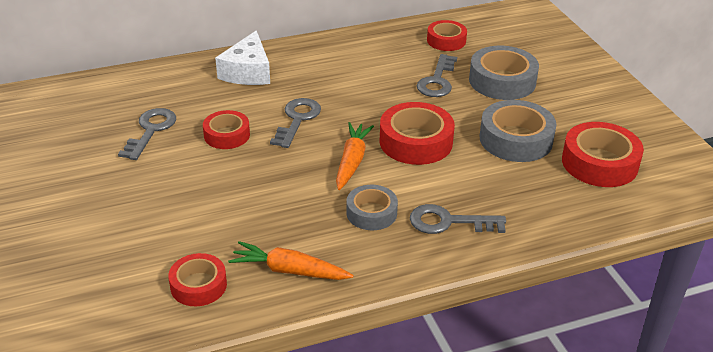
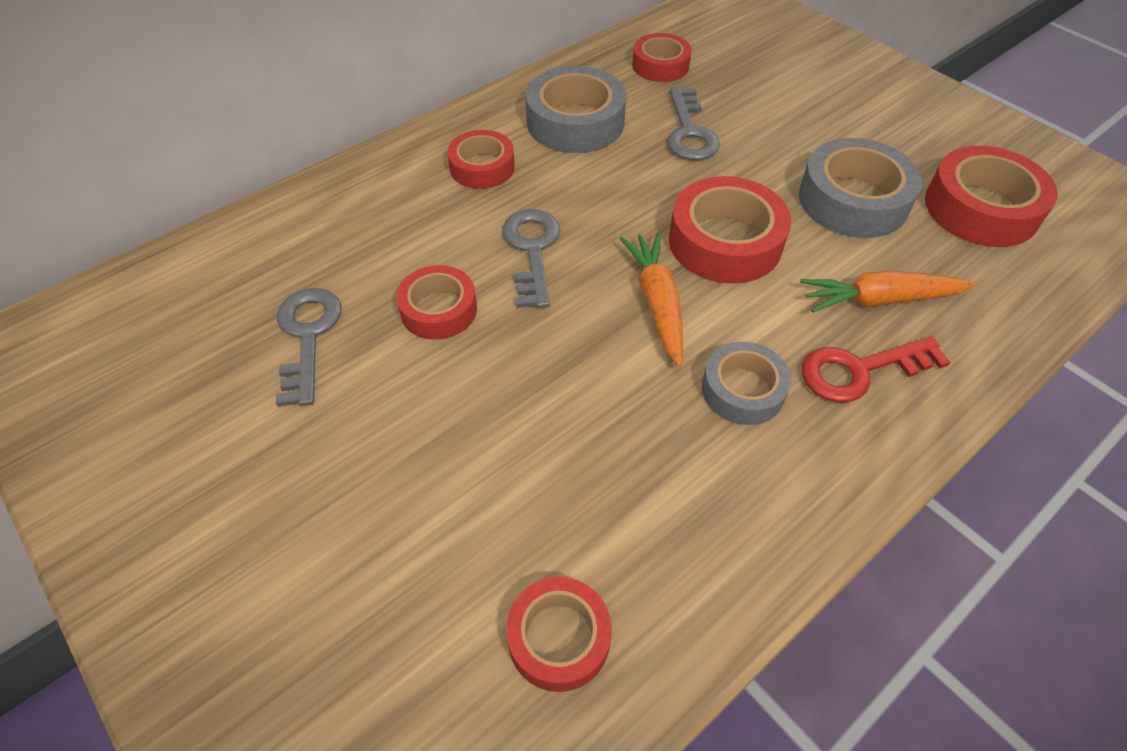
camera: 20 degrees left, 15 degrees up
white cheese [215,30,270,85] -> none
orange carrot [228,241,354,280] -> orange carrot moved to [800,271,977,312]
grey key [410,204,506,234] -> red key [802,337,950,402]
grey tape [469,46,539,100] -> grey tape moved to [526,66,626,153]
none -> red tape [447,130,515,189]

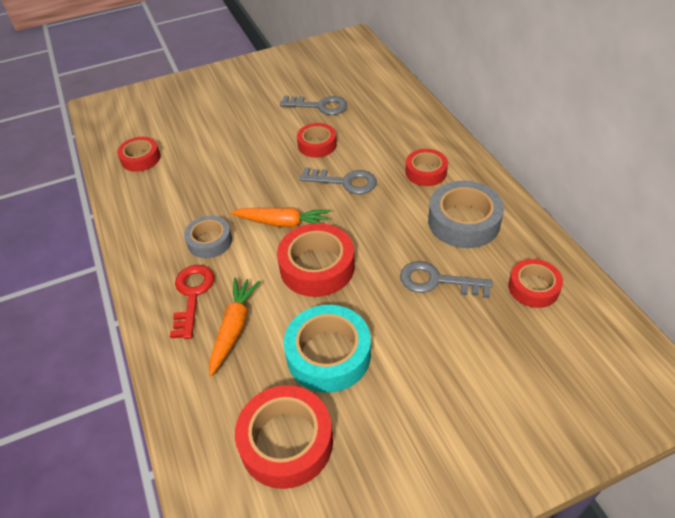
camera: 110 degrees right, 5 degrees down
grey tape [799,138,922,238] -> turquoise tape [284,305,371,393]

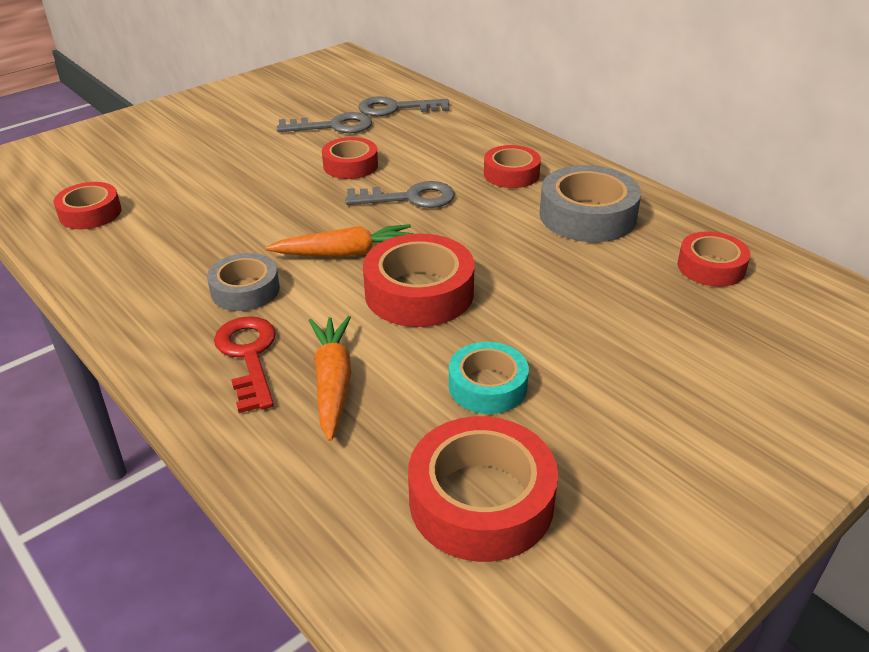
camera: 20 degrees left, 10 degrees down
turquoise tape [284,305,371,393] -> turquoise tape [449,342,529,414], size x0.63
grey key [400,261,493,298] -> grey key moved to [358,96,449,116]

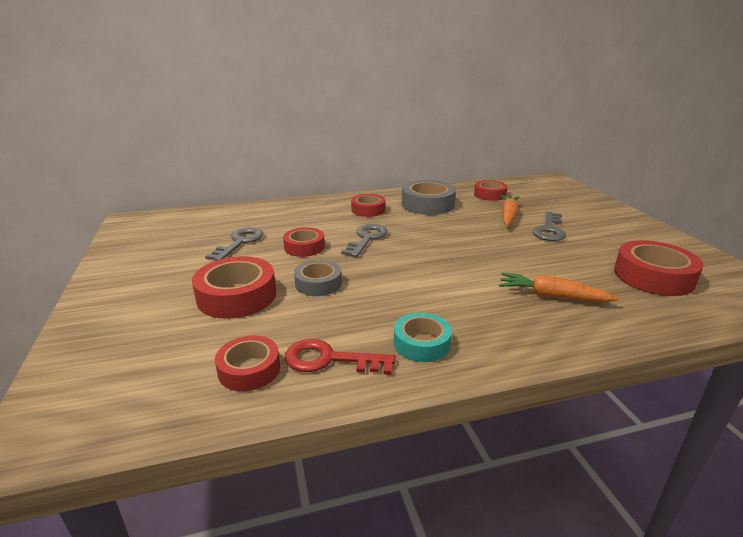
camera: 65 degrees left, 10 degrees down
grey tape [207,253,280,311] -> grey tape moved to [294,260,342,296]
red key [214,316,276,413] -> red key moved to [285,339,396,375]
orange carrot [266,224,413,257] -> orange carrot moved to [500,195,519,226]
grey key [358,96,449,116] -> grey key moved to [533,212,566,241]
red tape [363,234,475,327] -> red tape moved to [192,256,276,319]
turquoise tape [449,342,529,414] -> turquoise tape moved to [394,313,452,362]

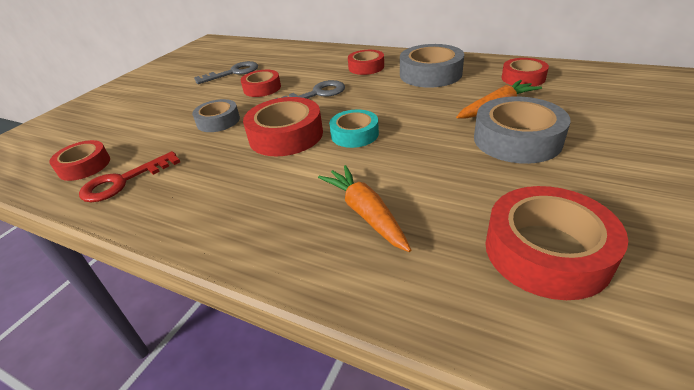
camera: 45 degrees right, 10 degrees up
red tape [192,256,276,319] -> red tape moved to [243,97,323,156]
red key [285,339,396,375] -> red key turned 90 degrees counterclockwise [79,151,180,202]
turquoise tape [394,313,452,362] -> turquoise tape moved to [329,109,379,148]
grey key [533,212,566,241] -> grey tape [474,97,570,164]

